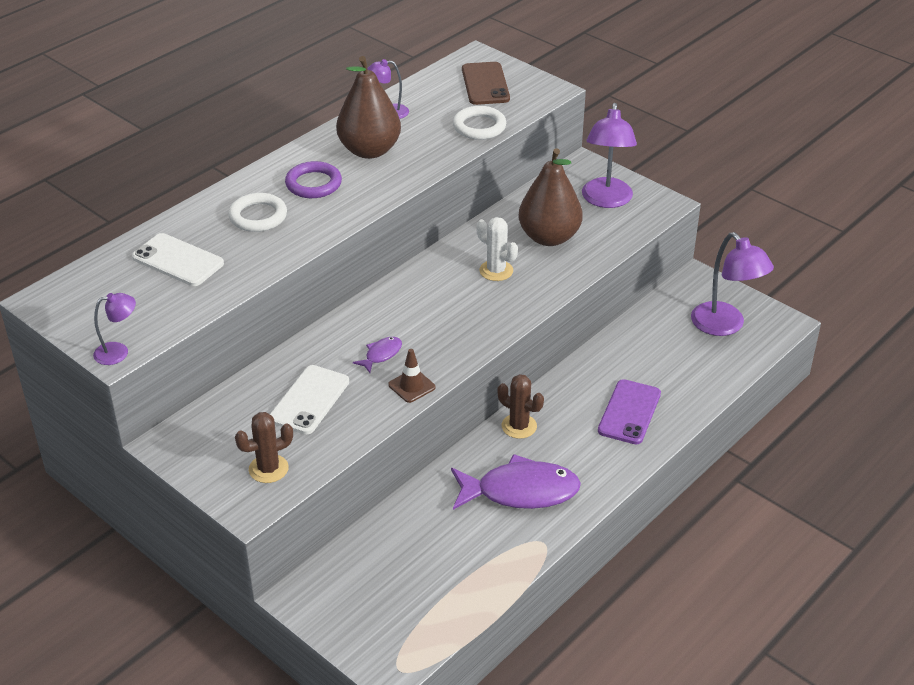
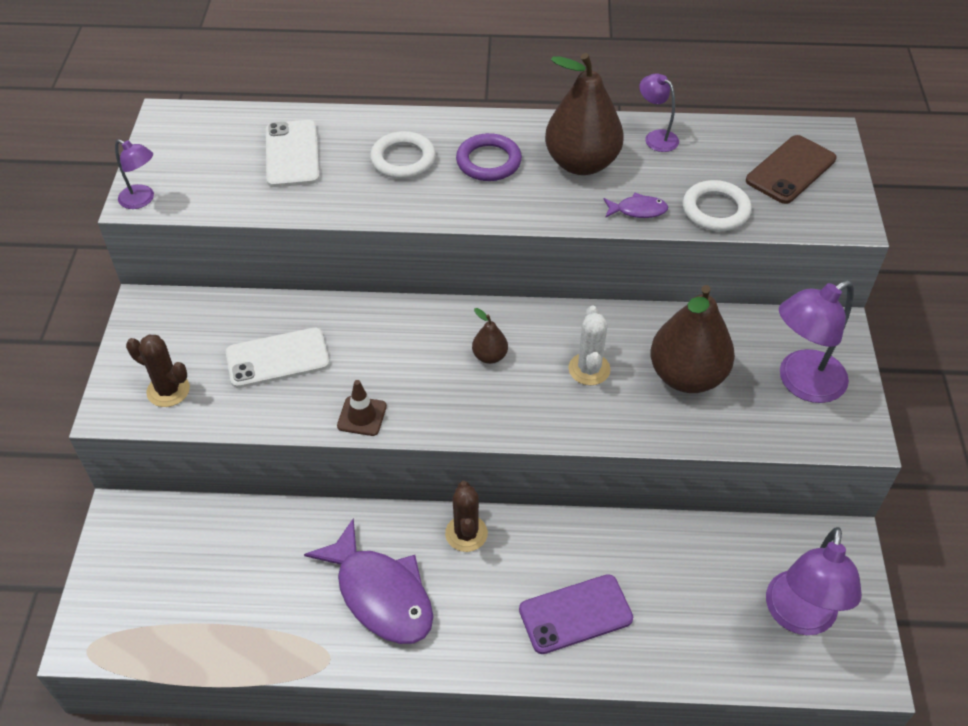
camera: 50 degrees right, 10 degrees up
purple fish [353,337,402,373] -> purple fish moved to [603,192,668,218]
none -> brown pear [472,308,508,364]

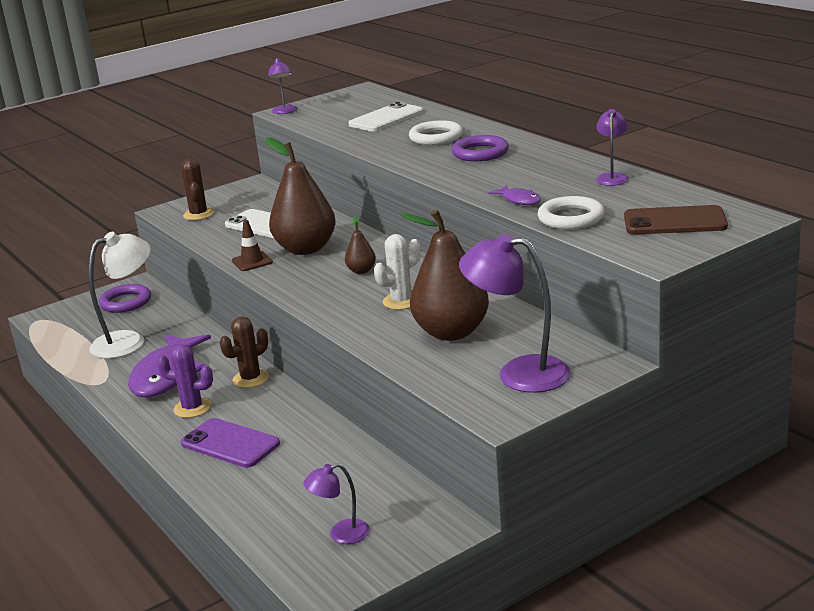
camera: 55 degrees right, 25 degrees down
brown pear [545,53,624,175] -> brown pear moved to [265,137,336,255]
purple lamp [766,527,862,635] -> purple lamp [303,463,370,544], size x0.54
none -> white lamp [89,232,151,359]
none -> purple ring [99,284,151,313]
none -> purple cactus [157,344,213,418]

